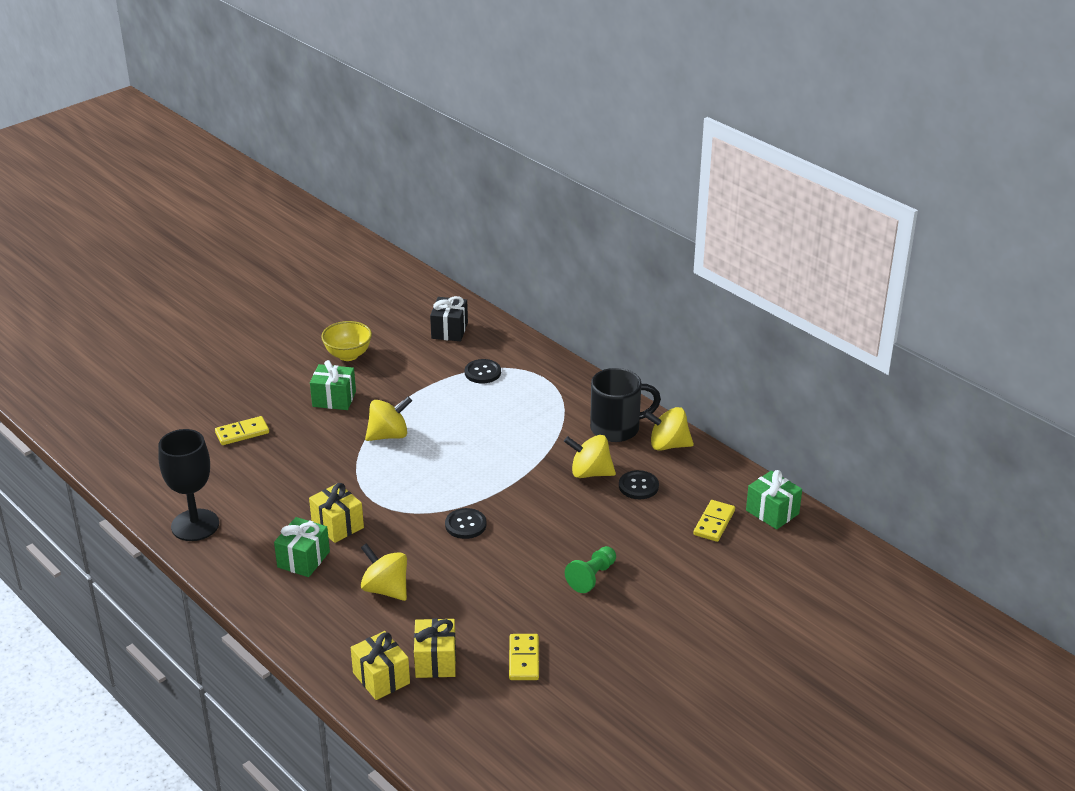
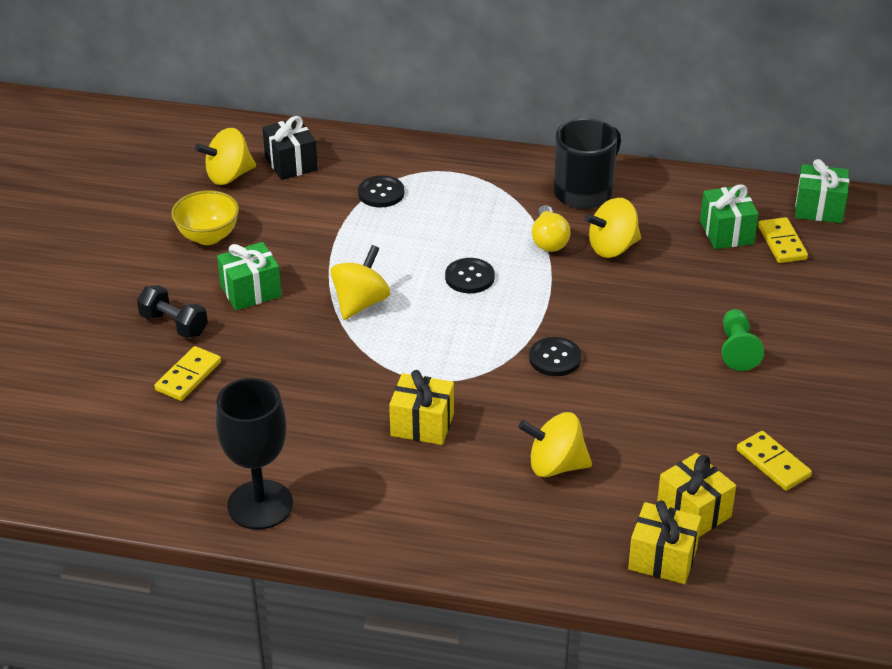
camera: 35 degrees left, 5 degrees up
green gift [274,517,330,577] -> green gift moved to [700,184,759,249]
black button [619,470,659,499] -> black button moved to [445,258,495,293]
yellow spinning top [643,407,694,451] -> yellow spinning top moved to [195,128,256,185]
none -> black dumbbell [137,285,208,338]
none -> yellow light bulb [532,205,571,252]

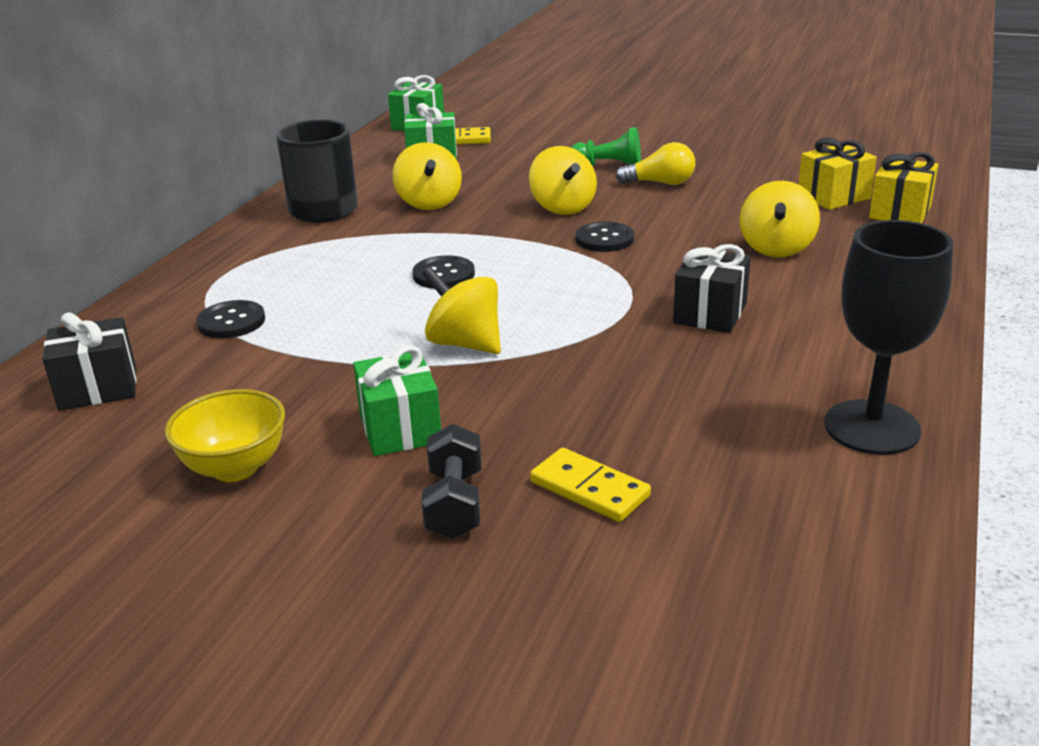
camera: 80 degrees left, 10 degrees down
black dumbbell [137,285,208,338] -> black dumbbell turned 45 degrees counterclockwise [421,424,481,539]
yellow spinning top [195,128,256,185] -> yellow spinning top moved to [529,146,597,215]
yellow gift [389,370,454,445] -> black gift [673,244,751,333]
yellow light bulb [532,205,571,252] -> yellow light bulb moved to [615,142,695,185]
yellow domino [737,431,812,491] -> none

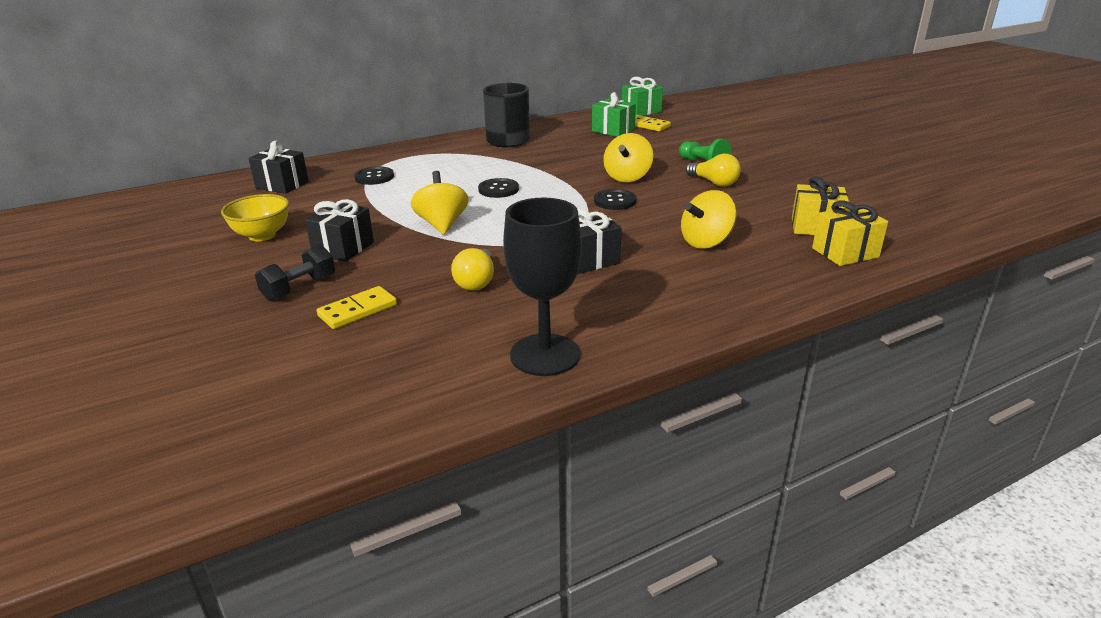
camera: 40 degrees right, 0 degrees up
green gift [353,345,441,456] -> black gift [305,199,374,262]
yellow spinning top [392,142,462,210] -> none
yellow domino [530,448,651,522] -> yellow domino turned 60 degrees clockwise [317,286,397,329]
none -> yellow light bulb [451,248,494,291]

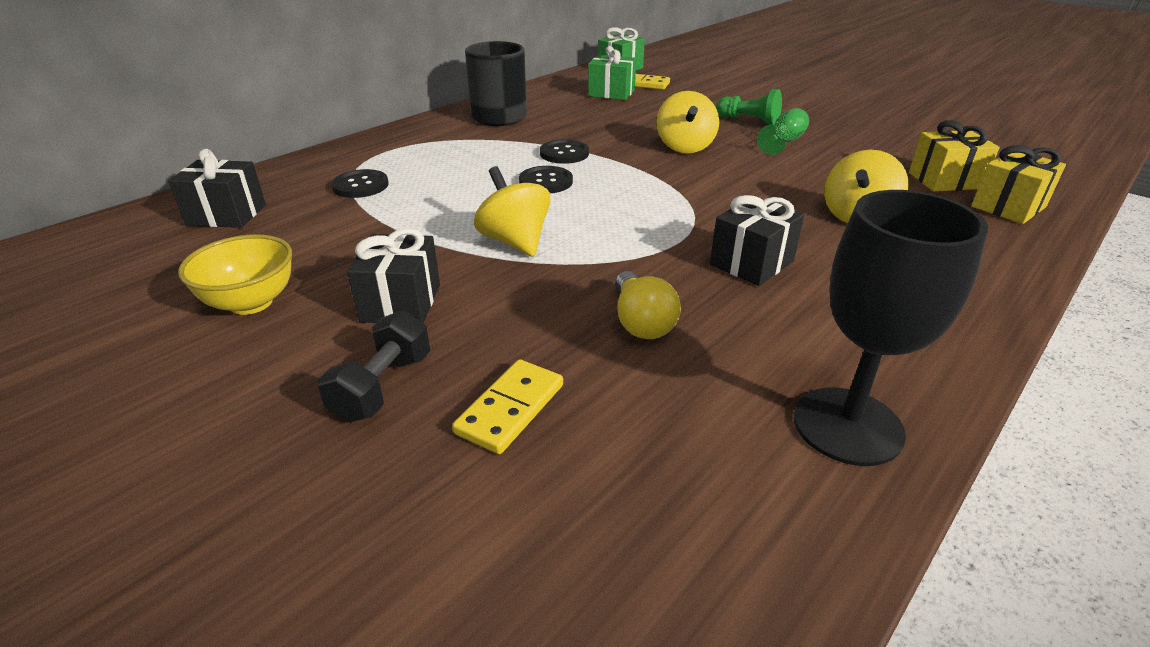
camera: 20 degrees left, 5 degrees up
black button [594,189,636,210] -> black button moved to [540,139,589,164]
yellow light bulb [686,154,741,186] -> green goblet [757,108,809,155]

